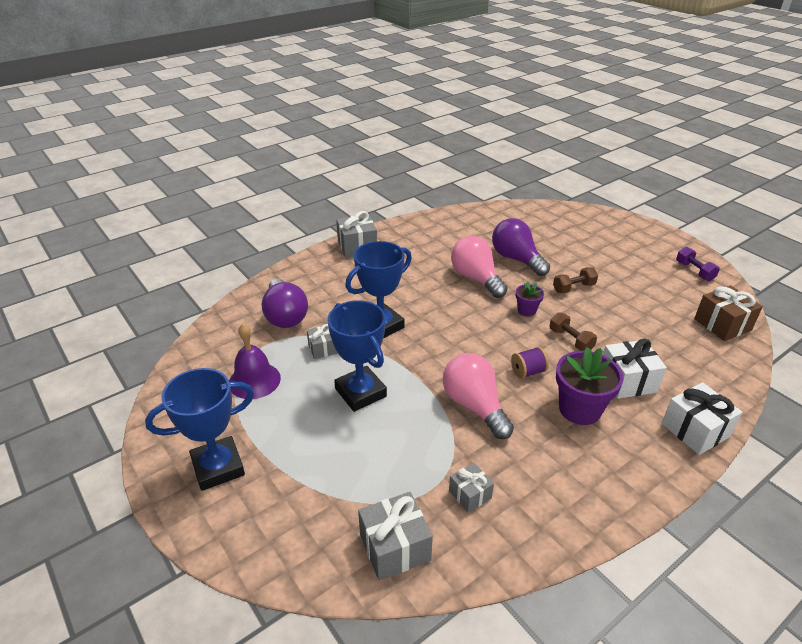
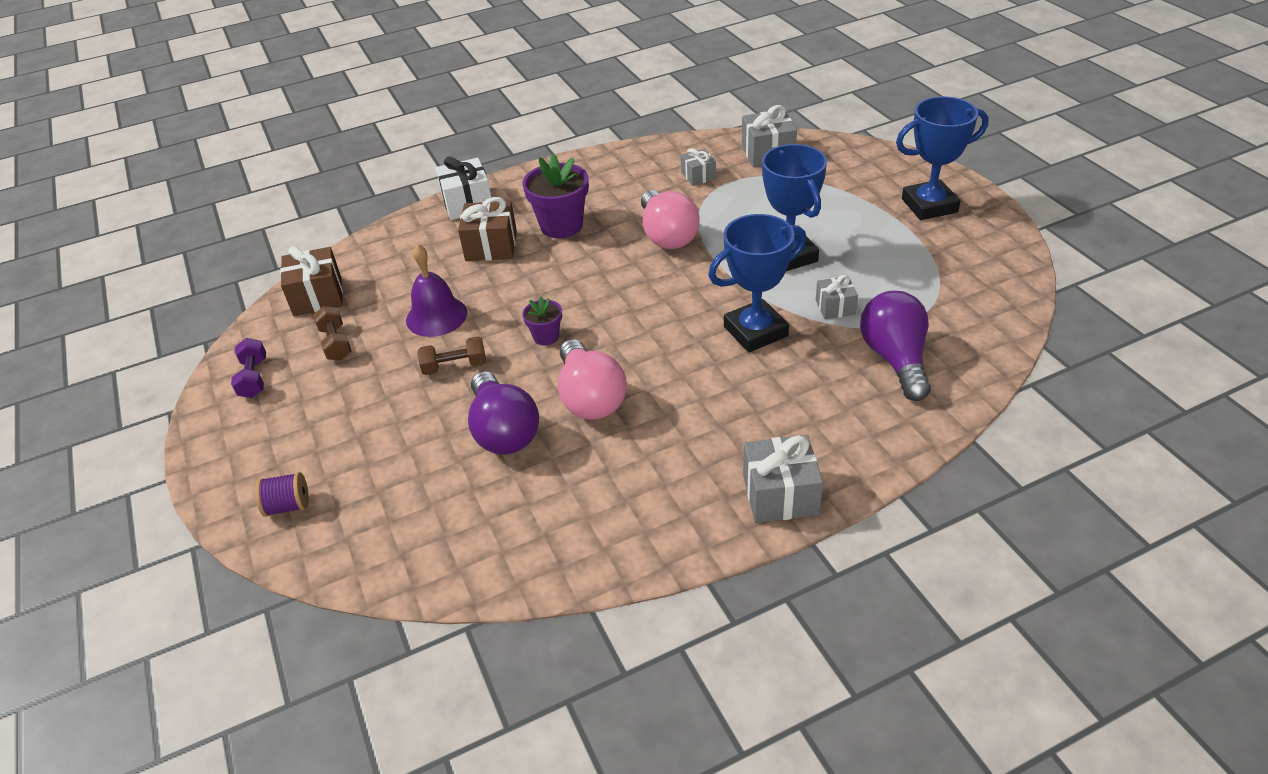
camera: 165 degrees left, 5 degrees up
purple bell [229,324,281,399] -> purple bell moved to [406,244,467,337]
purple spool [511,347,549,379] -> purple spool moved to [255,472,309,517]
brown dumbbell [549,312,597,351] -> brown dumbbell moved to [313,306,352,361]
white gift [603,339,667,399] -> brown gift [458,197,517,261]

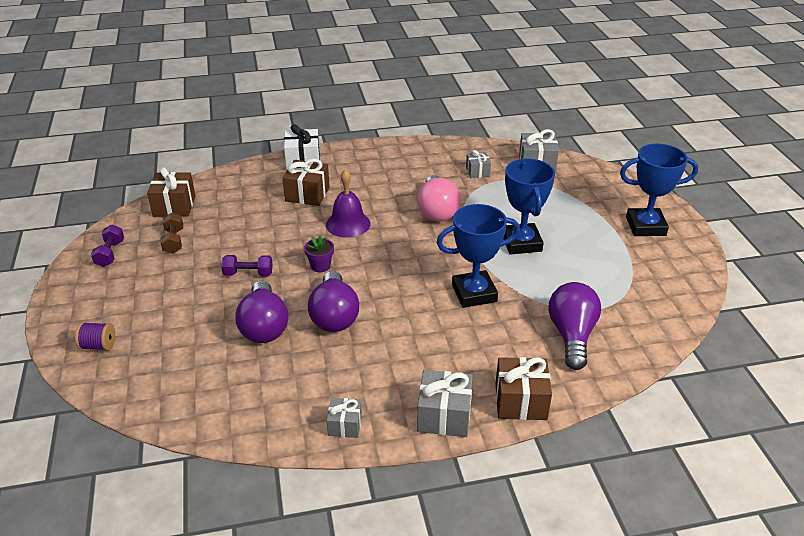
camera: 10 degrees right, 5 degrees down
purple bell [406,244,467,337] -> purple bell moved to [326,169,371,238]
brown dumbbell [417,336,486,375] -> purple dumbbell [221,255,273,276]
purple flower pot [522,154,589,238] -> none
pink light bulb [558,339,627,420] -> purple light bulb [308,271,359,332]
grey gift [816,275,858,319] -> grey gift moved to [327,398,362,438]
none -> brown gift [495,357,552,420]

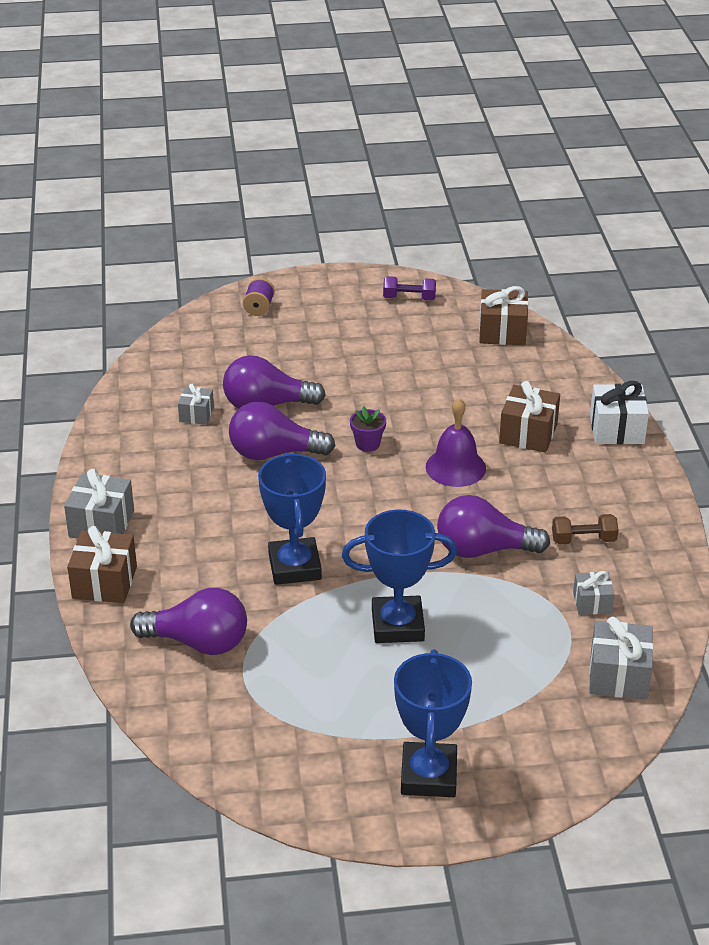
camera: 95 degrees right, 0 degrees up
brown dumbbell [160,213,183,254] -> brown dumbbell moved to [552,514,618,545]
purple dumbbell [221,255,273,276] -> none
grey gift [327,398,362,438] -> grey gift moved to [178,384,214,425]
pink light bulb [417,175,461,221] -> purple light bulb [437,495,550,558]

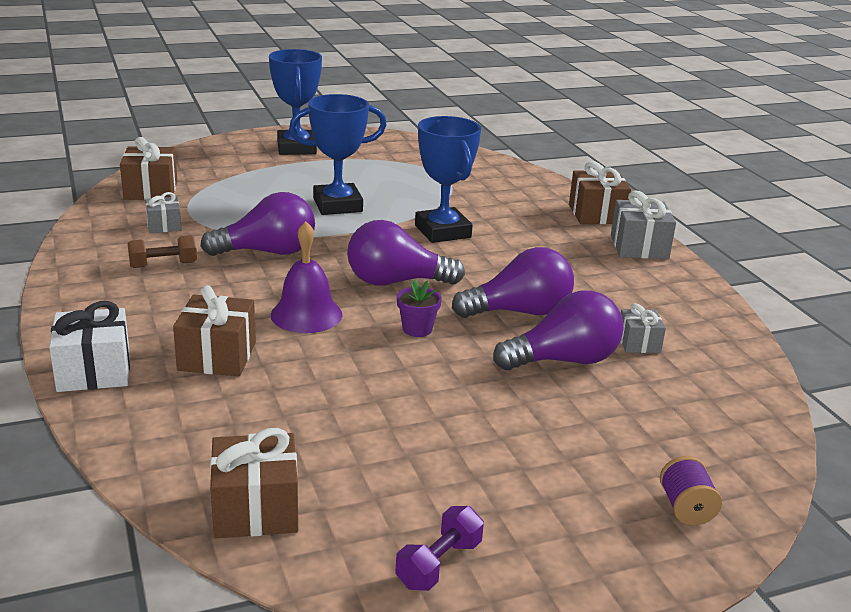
camera: 165 degrees right, 10 degrees down
purple light bulb [130,588,247,655] -> purple light bulb moved to [347,220,465,286]
purple dumbbell [383,276,436,300] -> purple dumbbell turned 45 degrees counterclockwise [395,506,484,591]
grey gift [589,617,653,700] -> brown gift [120,137,177,200]

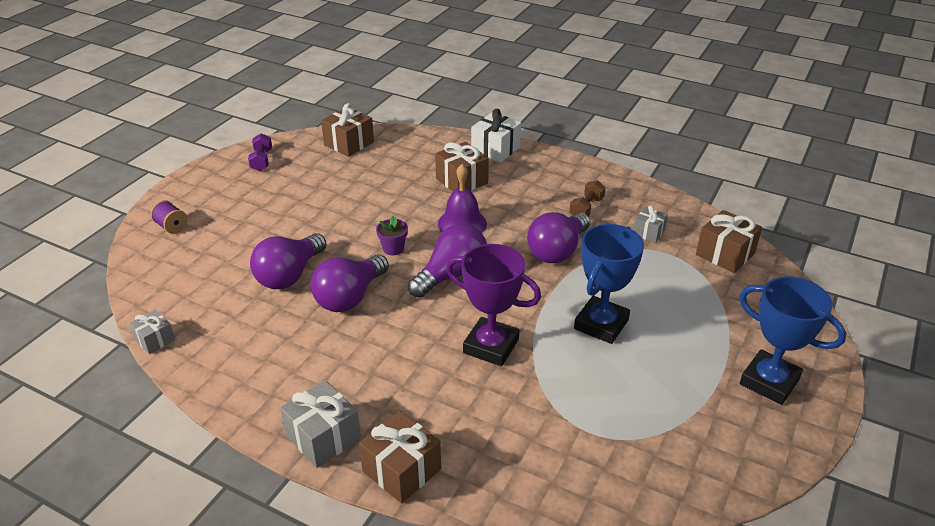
camera: 140 degrees right, 10 degrees up
blue trophy [415,116,481,243] -> purple trophy [446,244,541,366]
grey gift [621,303,666,353] -> grey gift moved to [129,310,175,354]

